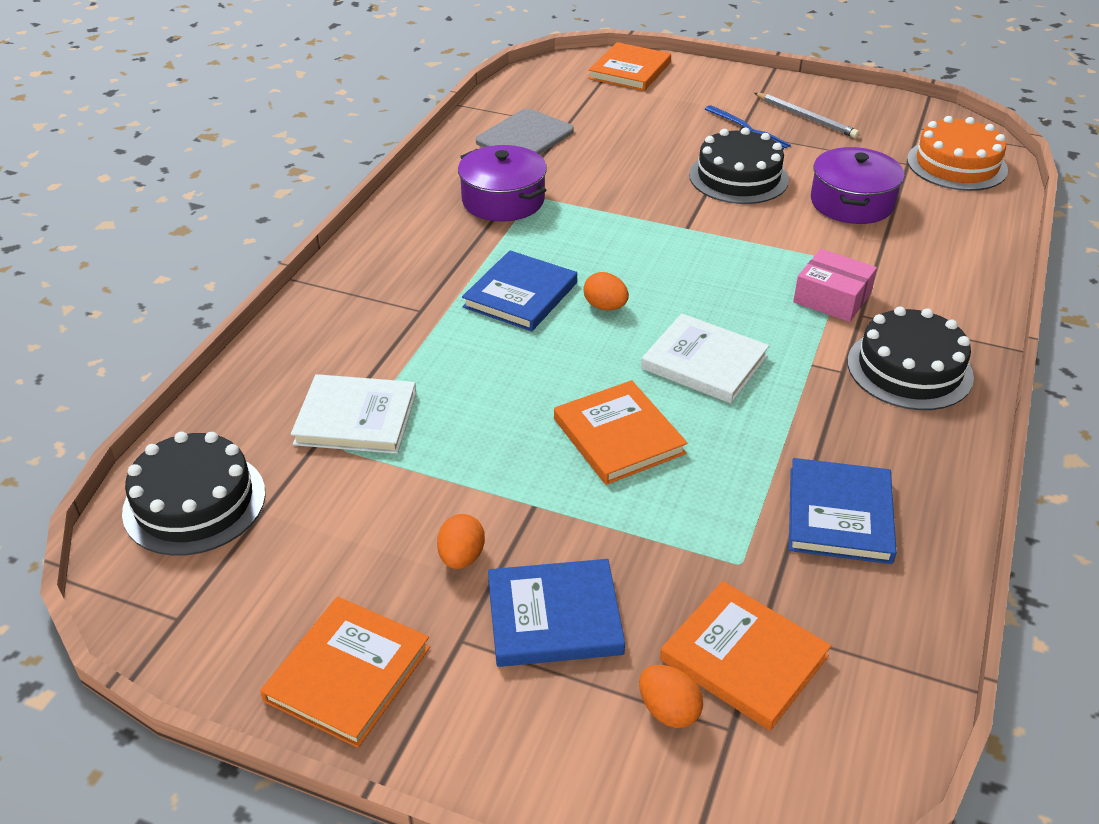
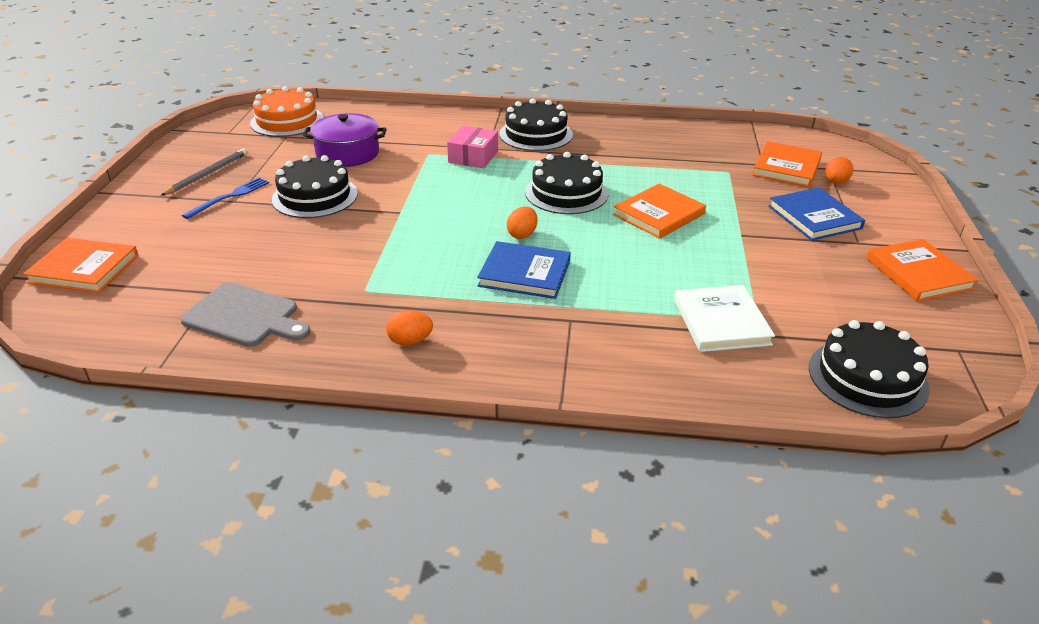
camera: 105 degrees left, 5 degrees down
orange book [260,597,430,748] -> orange book turned 60 degrees clockwise [866,239,978,301]
orange egg [437,514,485,569] -> orange egg moved to [386,310,433,345]
purple pot [458,145,547,222] -> none
white book [641,313,769,403] -> black cake [525,152,608,214]
blue book [789,458,897,564] -> none

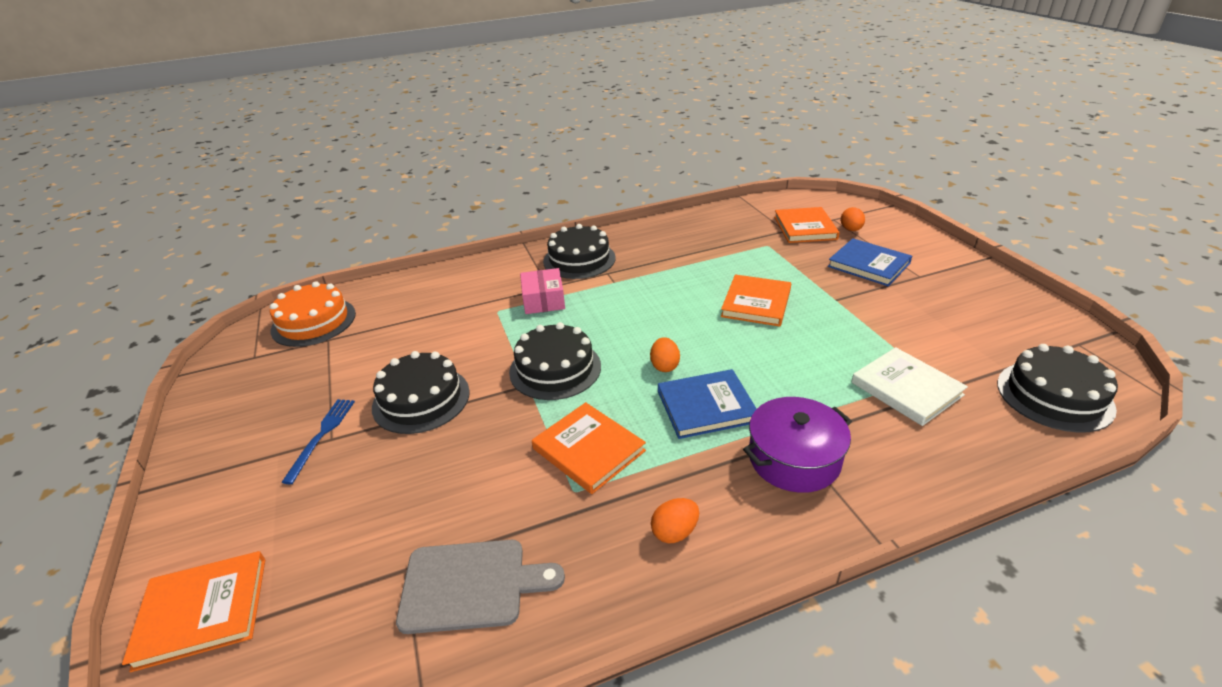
camera: 25 degrees left, 0 degrees up
grey pencil [160,148,247,196] -> none
purple pot [303,113,387,167] -> purple pot moved to [743,397,852,493]
black cake [525,152,608,214] -> black cake moved to [509,322,601,400]
orange book [866,239,978,301] -> orange book moved to [532,402,646,494]

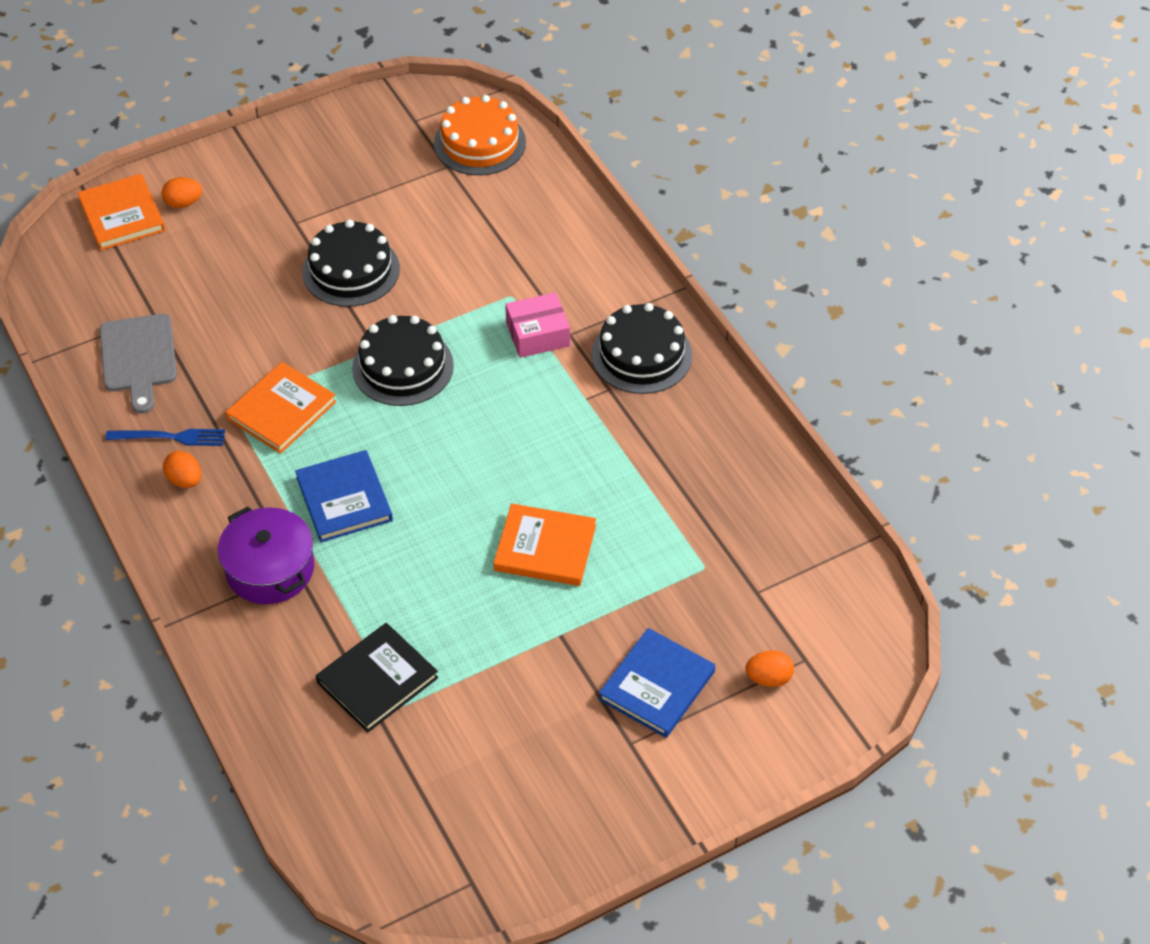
camera: 80 degrees right, 15 degrees up
blue fork [281,399,355,484] -> blue fork moved to [105,429,225,446]
orange egg [650,337,680,372] -> orange egg moved to [162,177,202,208]
orange book [774,207,840,243] -> none
white book [851,347,968,426] -> black book [316,623,438,733]
black cake [997,344,1118,432] -> none

